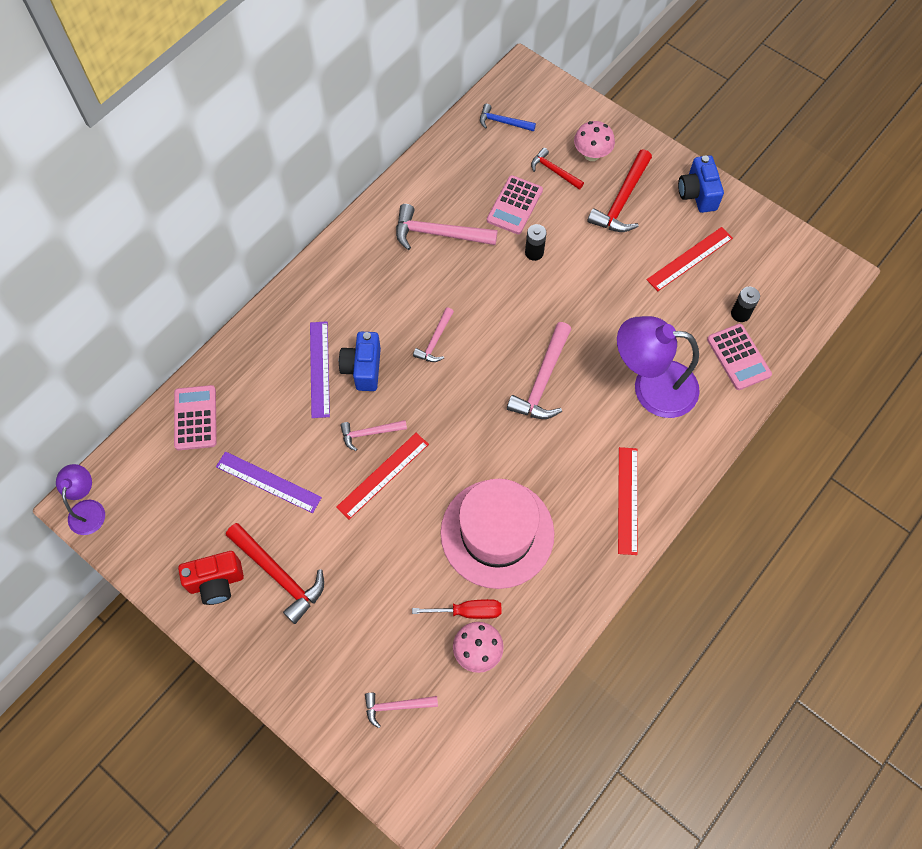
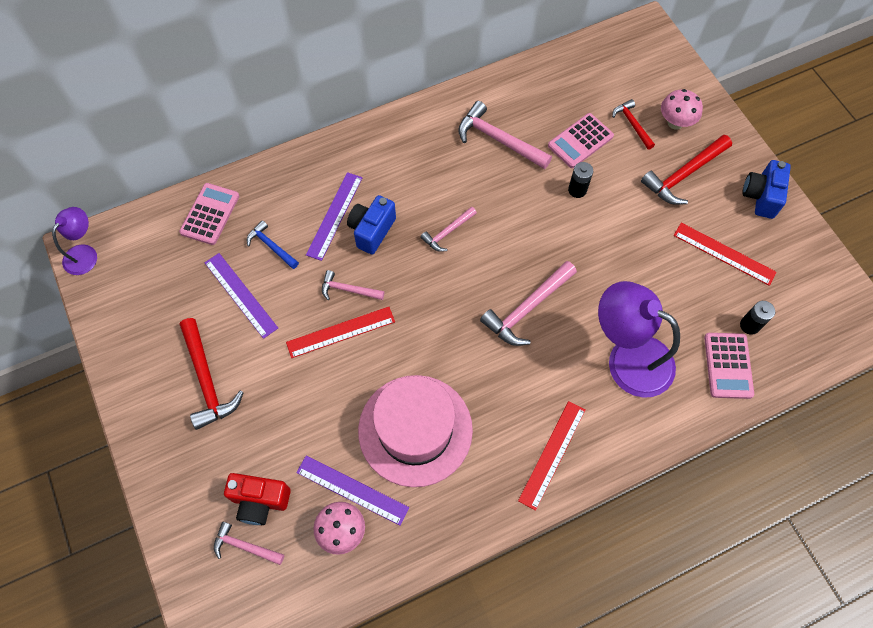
camera: 25 degrees right, 0 degrees up
red camera [178,551,244,605] -> red camera moved to [224,473,291,525]
red screwdriver [412,599,502,619] -> purple ruler [296,455,409,526]
blue hammer [480,104,536,131] -> blue hammer moved to [247,220,299,269]
red ruler [647,227,733,291] -> red ruler turned 45 degrees clockwise [673,223,777,286]

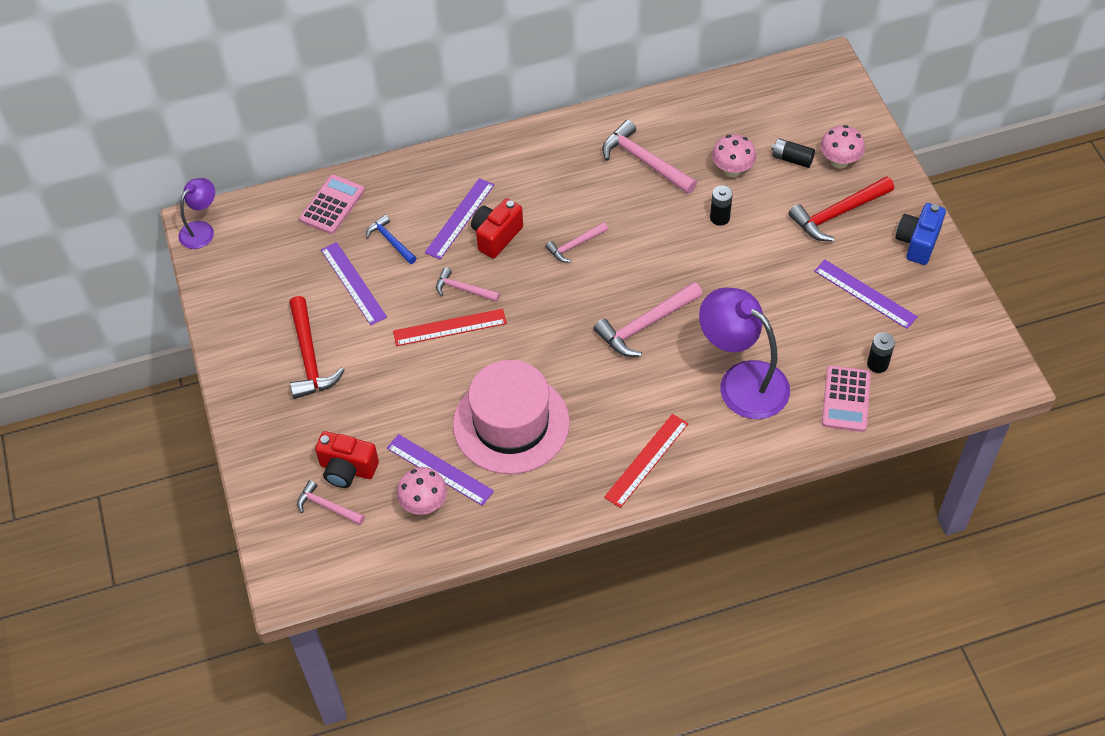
camera: 10 degrees right, 10 degrees down
blue camera [347,195,396,255] -> red camera [471,199,523,258]
pink calculator [548,113,614,168] -> pink mushroom [712,134,756,177]
red hammer [612,99,655,150] -> black battery [772,138,815,168]
red ruler [673,223,777,286] -> purple ruler [814,260,918,329]

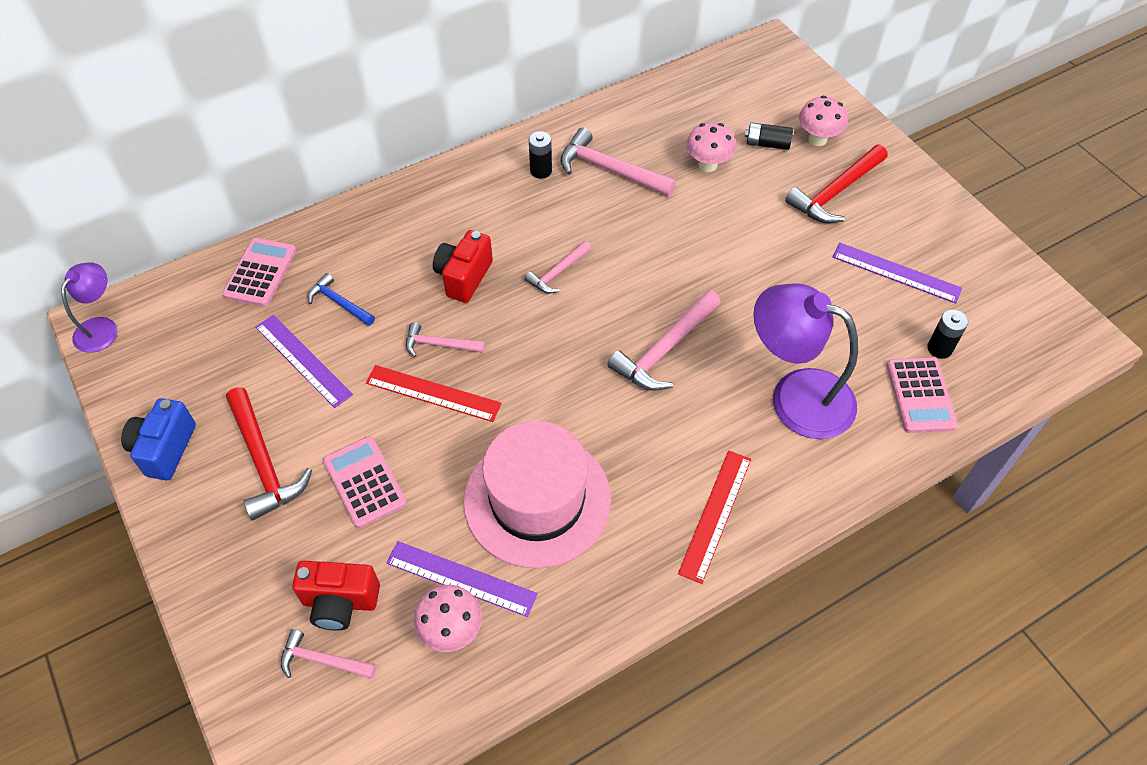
camera: 15 degrees left, 0 degrees up
red ruler [393,309,507,346] -> red ruler turned 45 degrees clockwise [366,365,502,422]
purple ruler [425,178,494,259] -> none
black battery [710,185,733,226] -> black battery moved to [529,131,552,179]
blue camera [896,203,946,265] -> blue camera moved to [121,398,196,480]
none -> pink calculator [323,436,407,529]

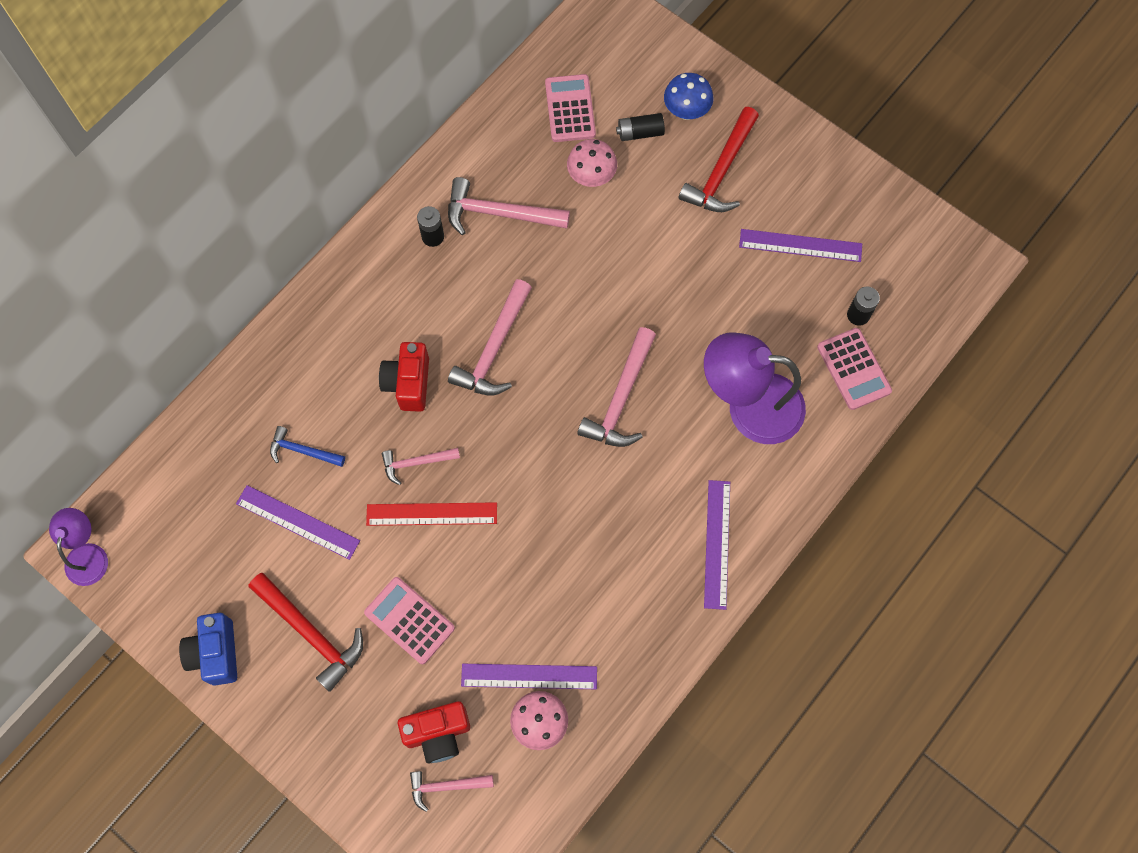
camera: 20 degrees left, 15 degrees up
pink calculator [222,238,296,307] -> pink calculator moved to [545,74,596,142]
pink hat [463,421,611,569] -> none
pink hammer [525,241,591,294] -> pink hammer [448,279,532,396], size x1.70
red ruler [678,450,751,584] -> purple ruler [704,480,730,610]
pink mushroom [799,96,848,146] -> blue mushroom [664,73,714,120]

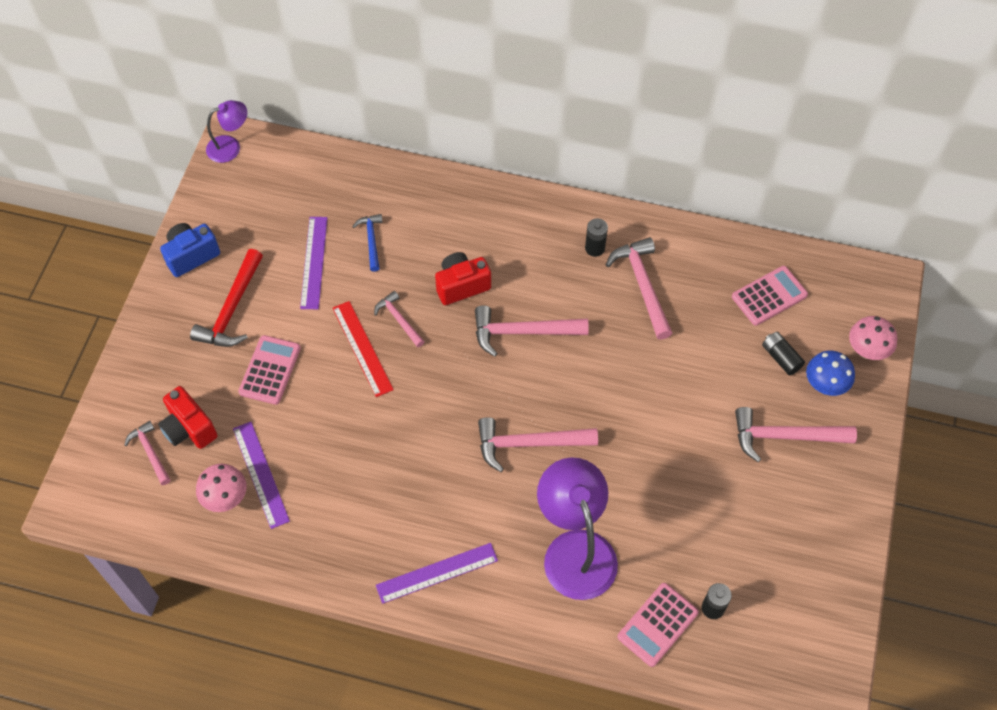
camera: 65 degrees right, 10 degrees down
pink mushroom [567,139,617,187] -> pink mushroom moved to [849,316,897,360]
red hammer [678,107,759,212] -> pink hammer [735,407,857,462]
purple ruler [739,229,862,262] -> none

